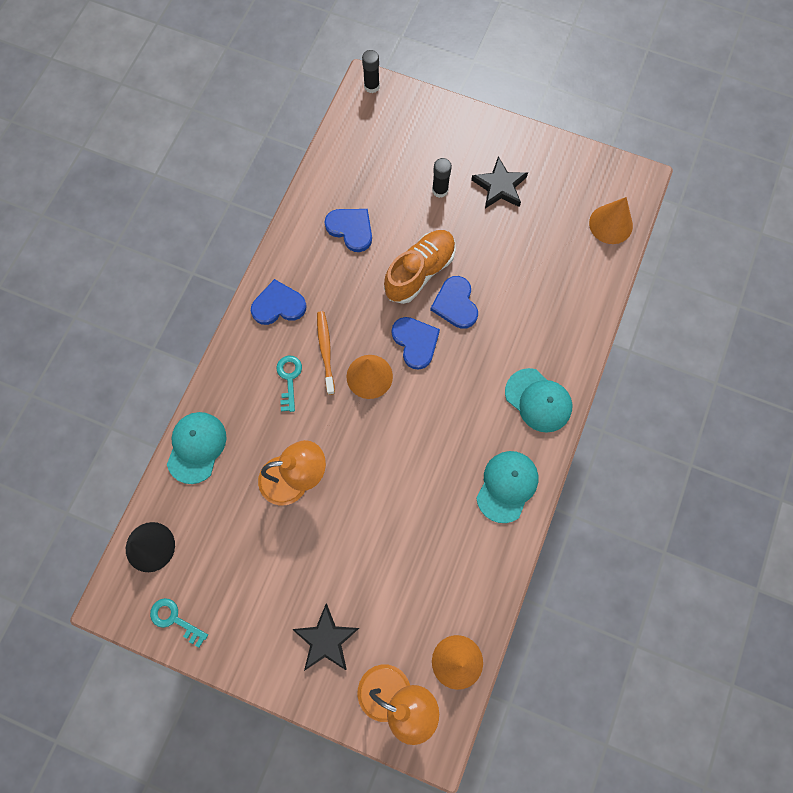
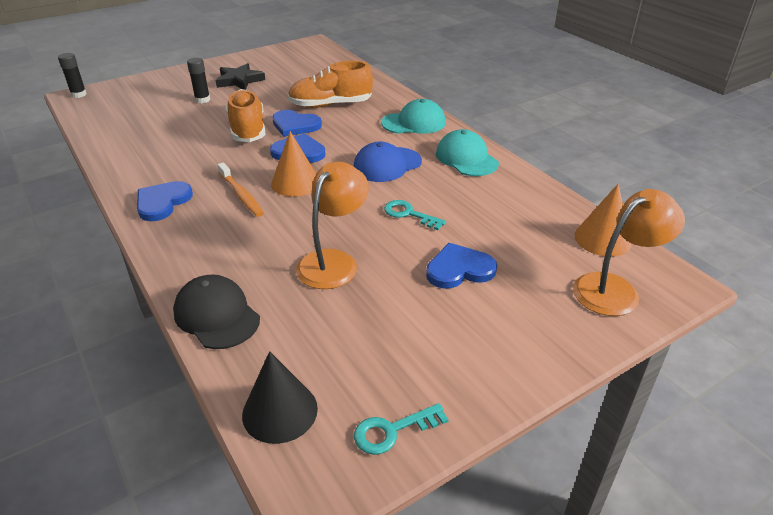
camera: 55 degrees left, 35 degrees down
turquoise cap [167,412,227,484] -> black cap [173,274,260,349]
turquoise key [277,355,302,412] -> turquoise key moved to [384,200,446,230]
black star [292,604,359,671] -> none
orange toothbrush [317,311,335,395] -> orange toothbrush turned 150 degrees counterclockwise [218,162,264,217]
blue heart [324,209,372,252] -> blue heart moved to [426,243,497,289]
orange cone [589,197,633,244] -> none
none -> orange shoe [288,61,373,108]
none -> blue cap [354,142,422,182]

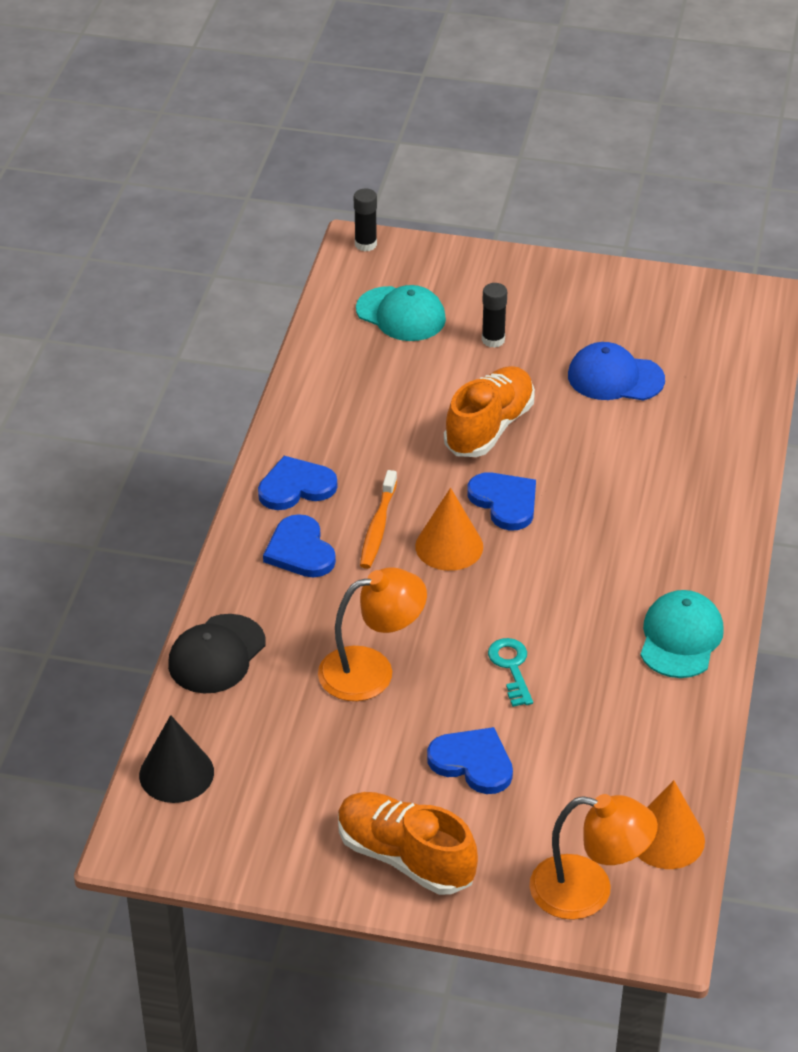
camera: 45 degrees right, 5 degrees up
black cap [173,274,260,349] -> black cap turned 150 degrees counterclockwise [168,614,266,693]
black star [215,63,265,90] -> none
blue heart [272,110,322,137] -> blue heart moved to [263,514,336,578]
orange shoe [288,61,373,108] -> orange shoe moved to [338,792,478,895]
blue cap [354,142,422,182] -> blue cap moved to [568,342,665,401]
turquoise key [354,403,449,455] -> none
turquoise cap [381,99,446,134] -> turquoise cap moved to [356,285,446,341]

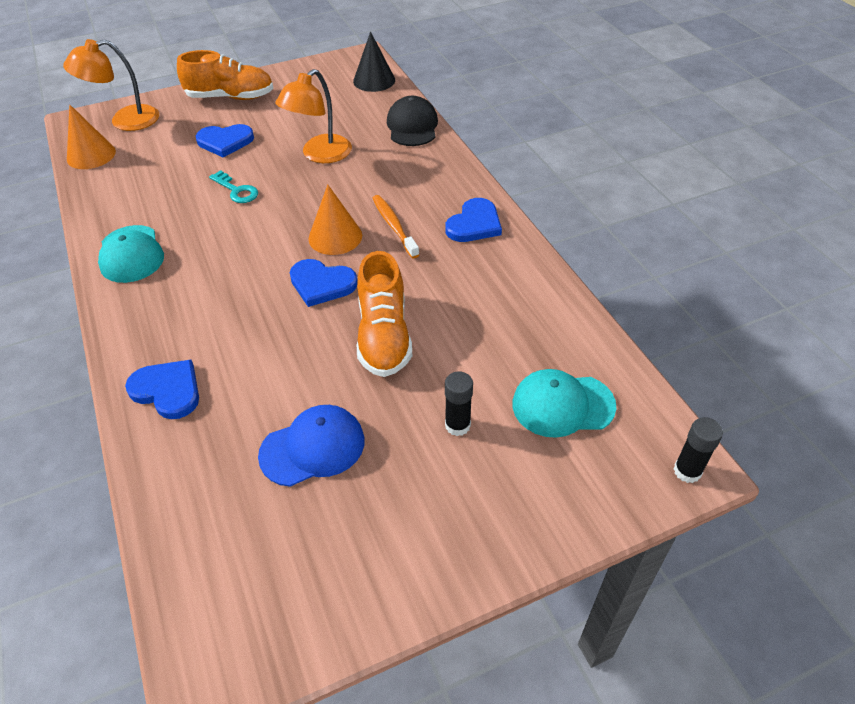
camera: 145 degrees right, 5 degrees up
blue heart [263,514,336,578] -> blue heart moved to [125,360,199,419]

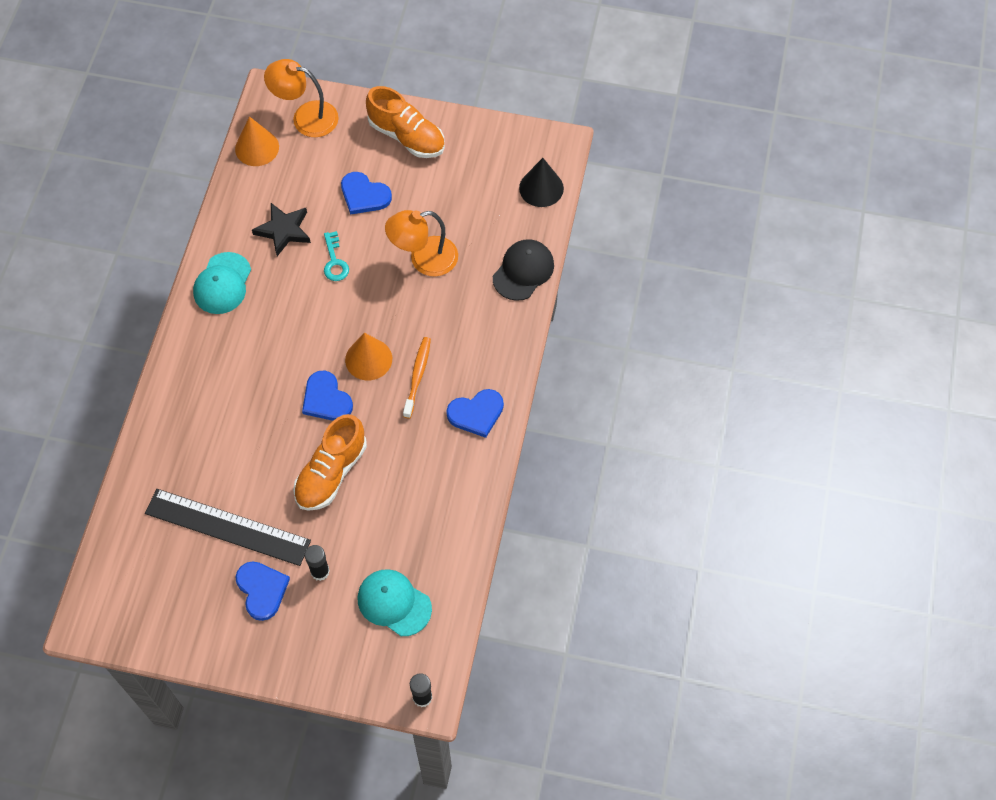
camera: 35 degrees right, 15 degrees up
blue heart [125,360,199,419] -> blue heart moved to [236,561,290,621]
blue cap [258,405,365,487] -> black ruler [145,489,311,566]
none -> black star [252,203,311,256]

